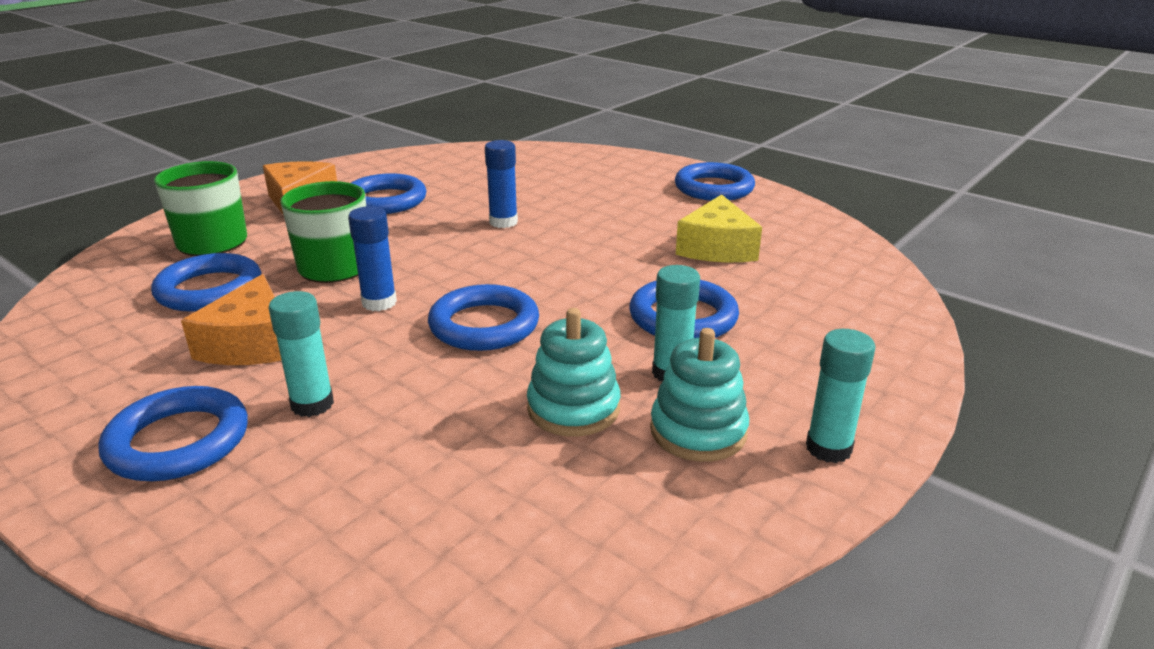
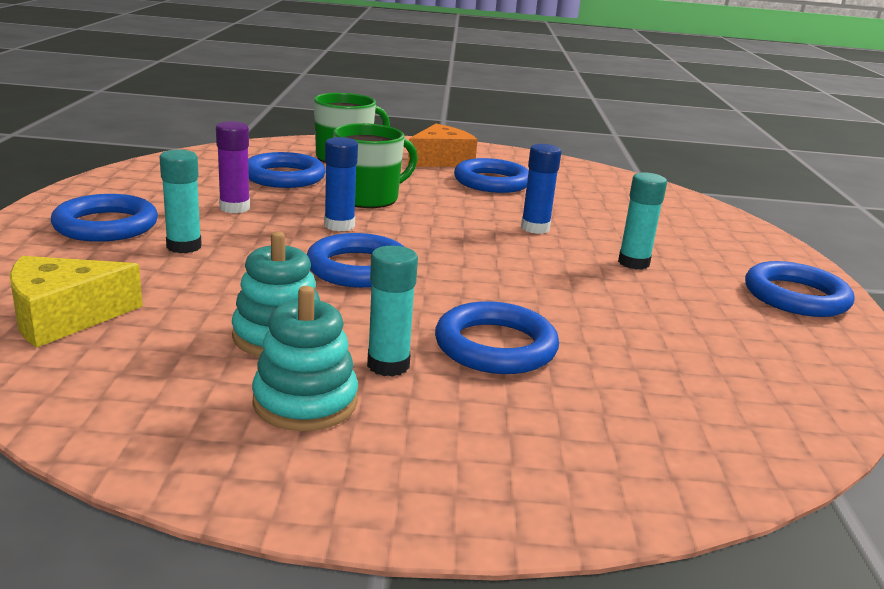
camera: 50 degrees right, 5 degrees down
orange cheese [181,274,281,365] -> purple glue stick [216,121,250,213]
yellow cheese [676,194,762,262] -> yellow cheese moved to [9,256,143,348]
turquoise glue stick [806,329,875,463] -> turquoise glue stick moved to [618,172,667,270]

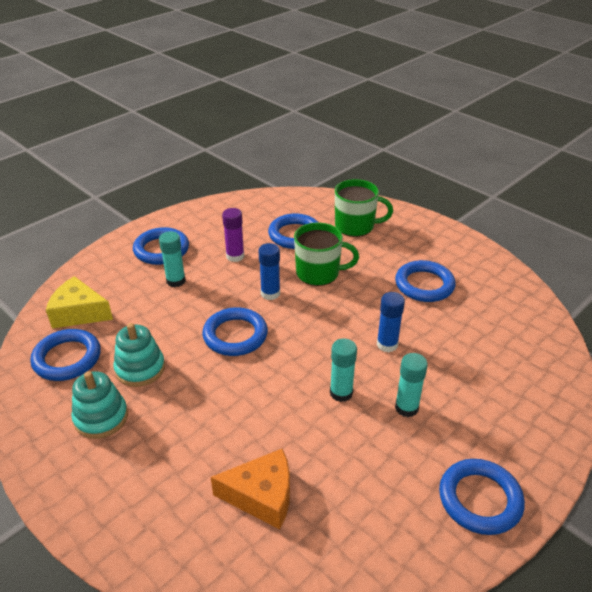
camera: 45 degrees right, 15 degrees up
turquoise glue stick [367,246,418,377] -> turquoise glue stick moved to [330,339,357,402]
orange cheese [407,124,478,167] -> orange cheese moved to [211,449,290,529]
blue ring [435,301,559,374] -> blue ring moved to [30,329,101,381]

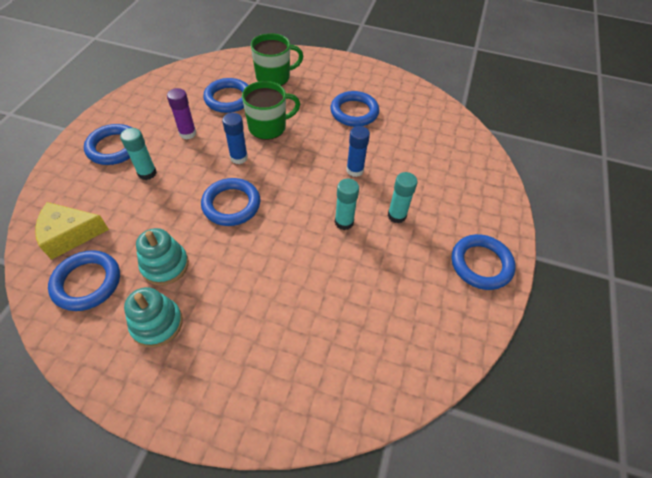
camera: 30 degrees left, 15 degrees up
orange cheese [211,449,290,529] -> none

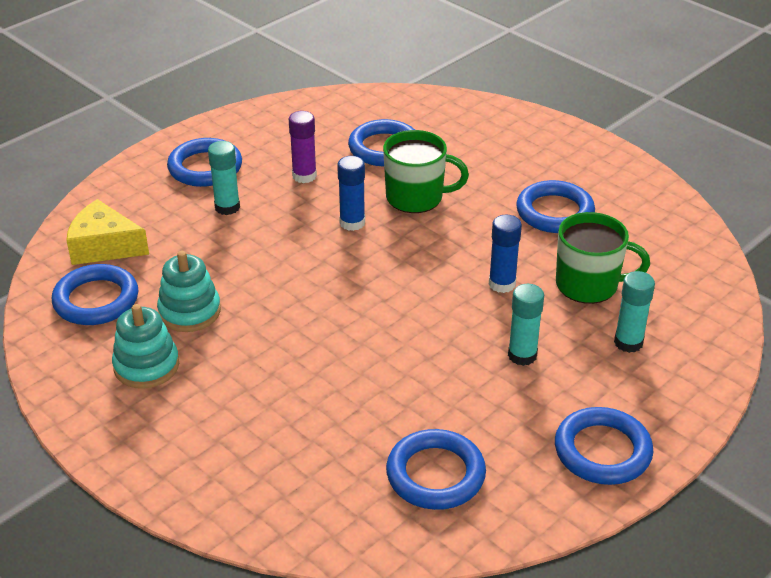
camera: 30 degrees right, 15 degrees down
blue ring [201,178,260,226] -> blue ring moved to [386,429,486,510]
green mug [251,33,303,86] -> green mug moved to [556,212,650,304]
turquoise glue stick [335,179,359,230] -> turquoise glue stick moved to [614,271,655,353]

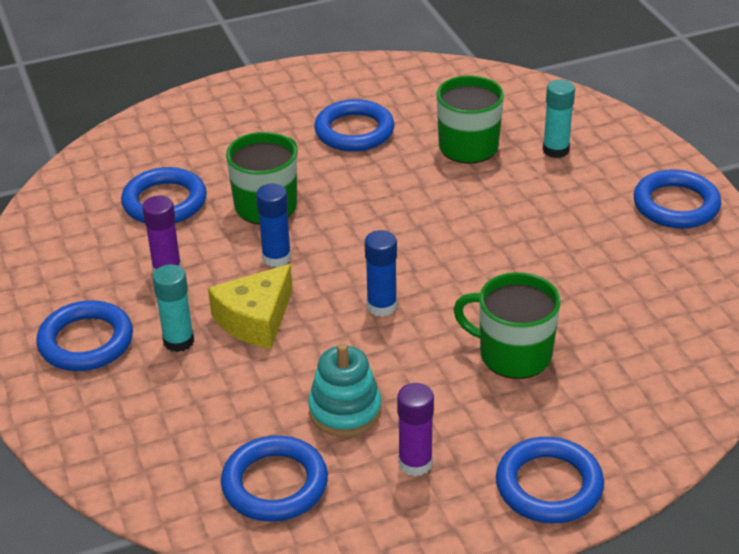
camera: 65 degrees left, 0 degrees up
yellow cheese [66,199,149,265] -> yellow cheese moved to [208,264,293,349]
turquoise stacking toy [112,304,179,389] -> purple glue stick [397,383,434,476]
blue ring [386,429,486,510] -> blue ring moved to [496,437,604,523]
blue glue stick [489,215,522,293] -> blue glue stick moved to [365,230,397,317]
turquoise glue stick [508,284,544,366] -> none
none -> green mug [453,272,560,379]

